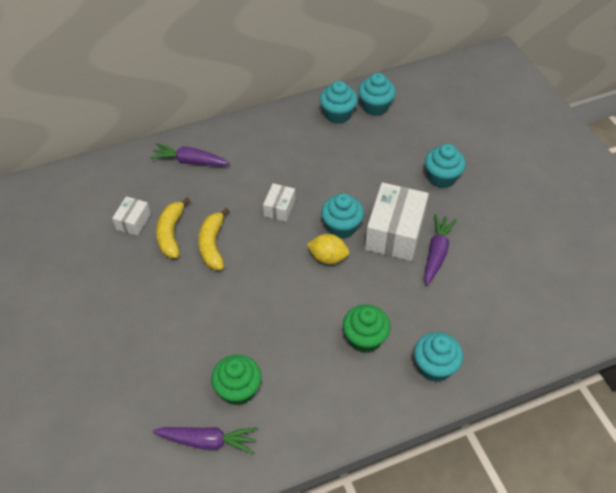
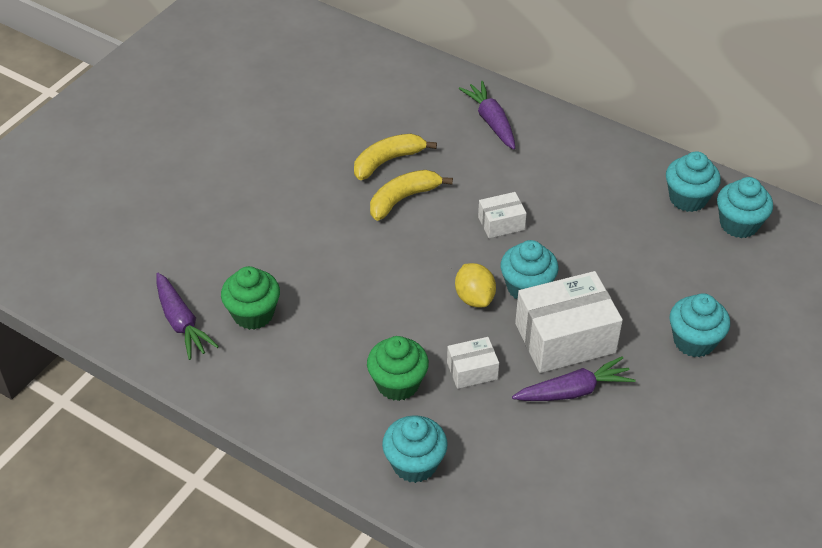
camera: 55 degrees right, 5 degrees down
white box [112,196,151,236] -> white box moved to [447,337,499,389]

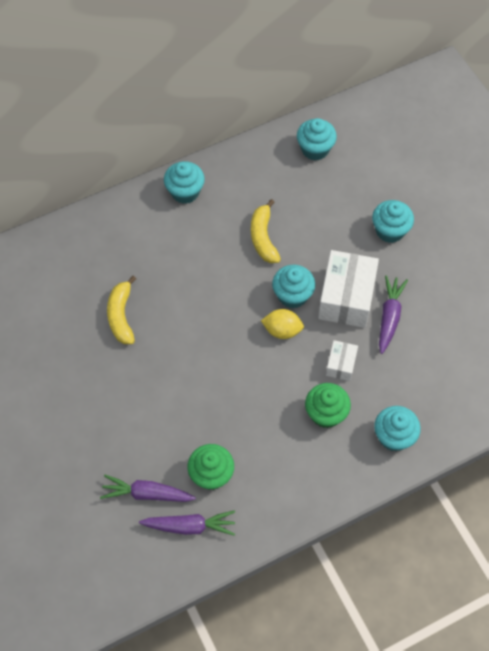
camera: 60 degrees left, 15 degrees up
yellow banana [370,170,453,221] -> yellow banana moved to [251,199,281,263]
purple carrot [459,81,515,149] -> purple carrot moved to [100,475,196,502]
white box [478,192,527,238] -> none
turquoise cupcake [666,151,721,212] -> turquoise cupcake moved to [164,161,205,204]

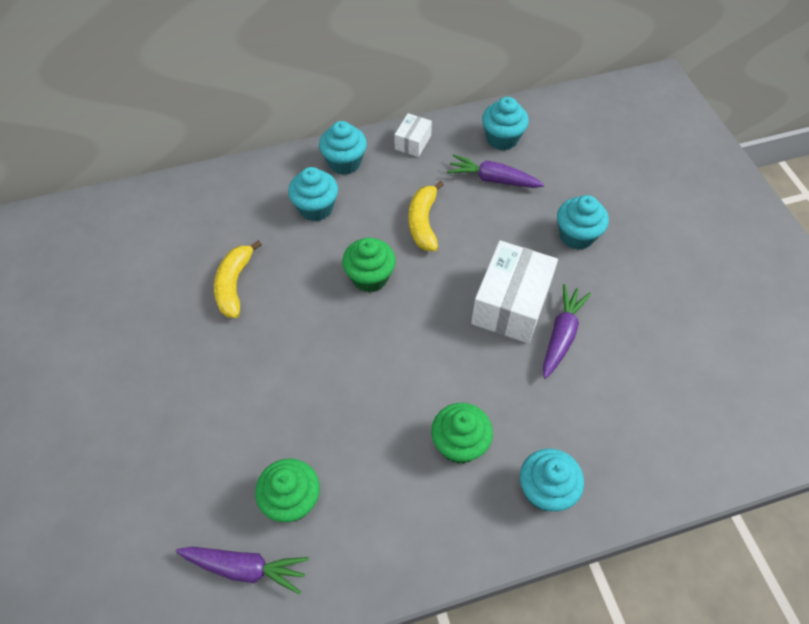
camera: 10 degrees right, 5 degrees down
purple carrot [100,475,196,502] -> purple carrot moved to [447,154,545,188]
yellow lemon [261,309,304,339] -> none
turquoise cupcake [272,265,315,308] -> turquoise cupcake moved to [288,167,338,222]
white box [326,340,358,381] -> white box moved to [394,113,432,157]
none -> green cupcake [342,238,396,292]

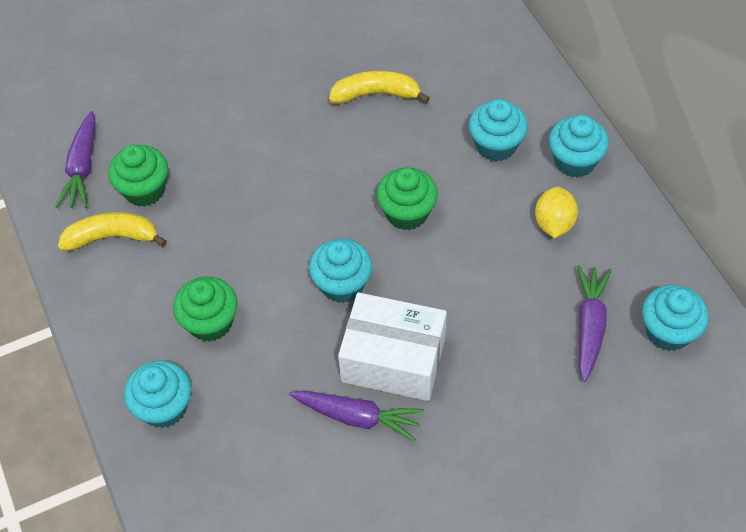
camera: 85 degrees right, 0 degrees up
white box [394,113,432,157] -> none
yellow banana [409,181,444,251] -> yellow banana moved to [58,212,167,251]
turquoise cupcake [557,195,609,250] -> turquoise cupcake moved to [309,238,372,303]
none -> yellow lemon [535,186,578,238]

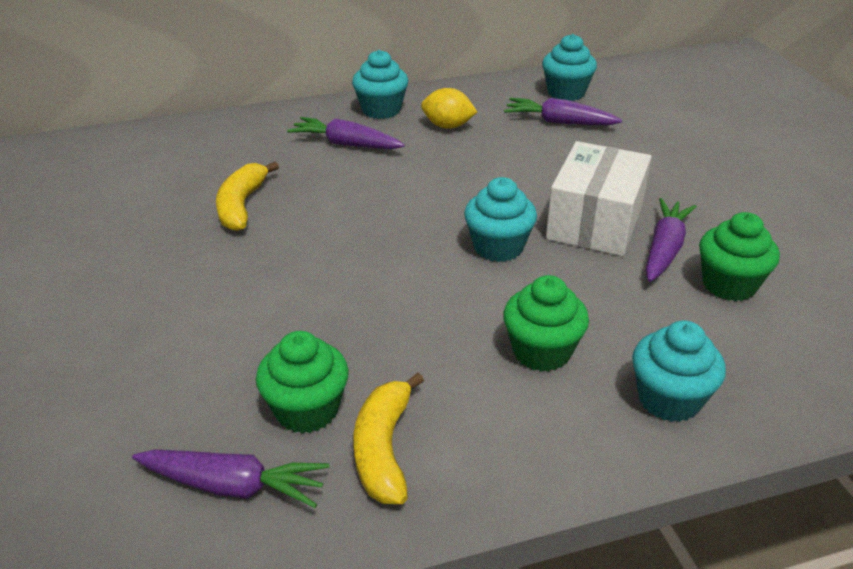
camera: 85 degrees left, 20 degrees down
green cupcake [377,168,438,230] -> green cupcake moved to [699,212,780,301]
turquoise cupcake [469,99,528,162] -> purple carrot [287,117,405,149]

